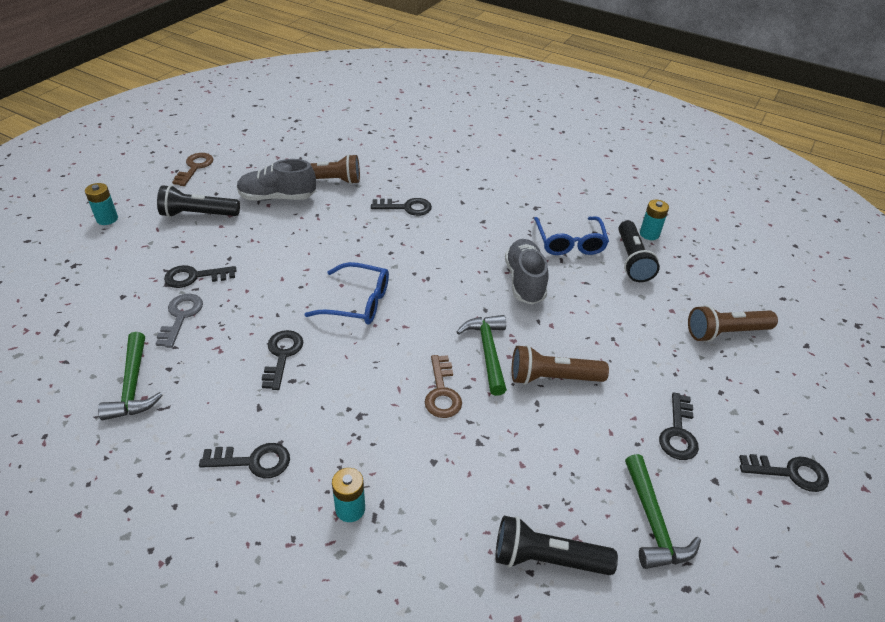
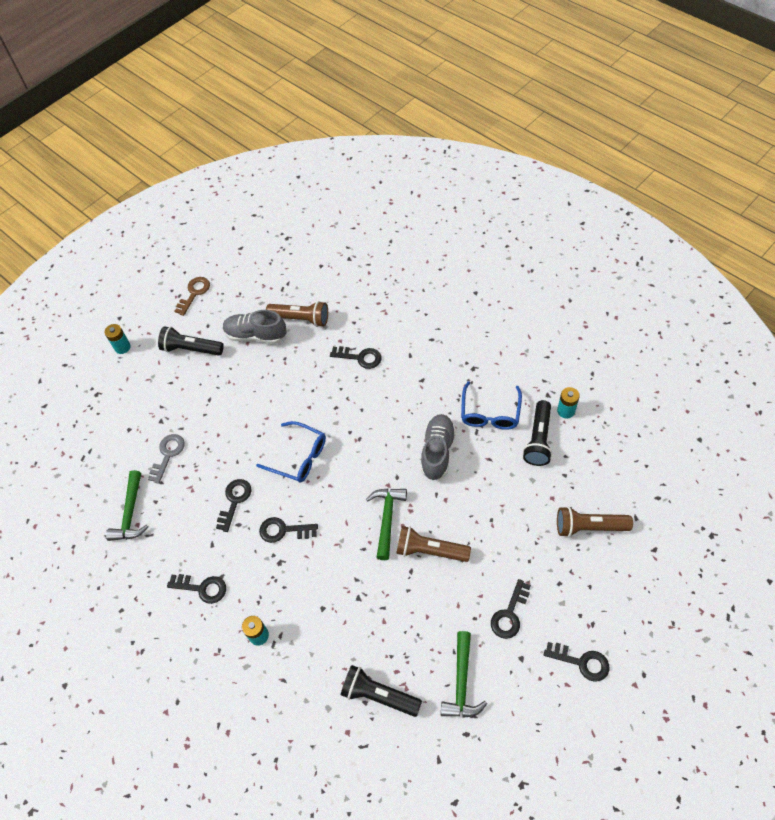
camera: 20 degrees right, 15 degrees up
black key [164,265,236,288] -> black key moved to [259,517,318,543]
brown key [425,355,462,418] -> none

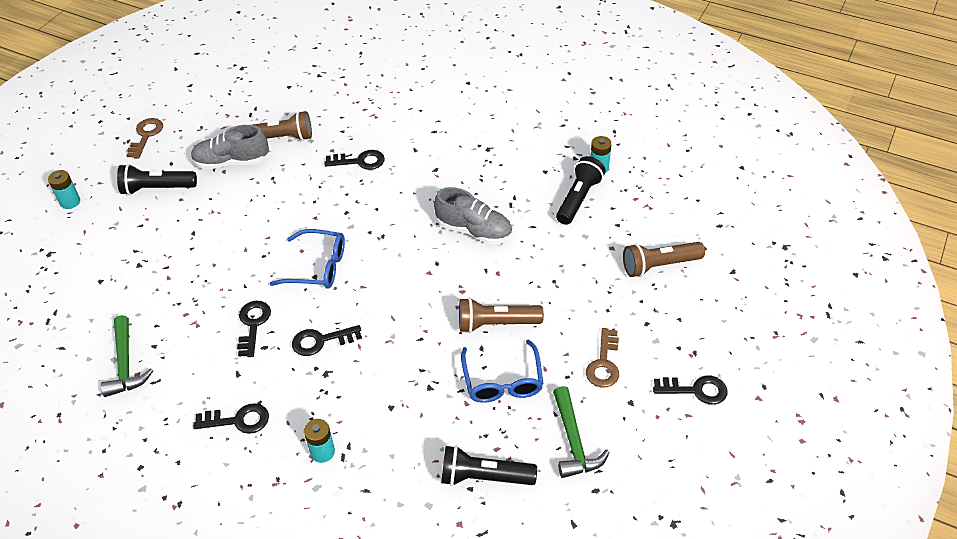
camera: 20 degrees left, 10 degrees down
grey key [148,434,185,484] -> none
green hammer [366,489,407,560] -> none
grey shoe [421,414,456,480] -> grey shoe turned 120 degrees clockwise [434,187,512,244]
blue glasses [461,381,522,430] -> blue glasses moved to [461,339,544,403]
black key [491,579,531,639] -> brown key [586,328,619,388]
black flashlight [523,400,552,466] -> black flashlight turned 150 degrees counterclockwise [556,156,606,225]

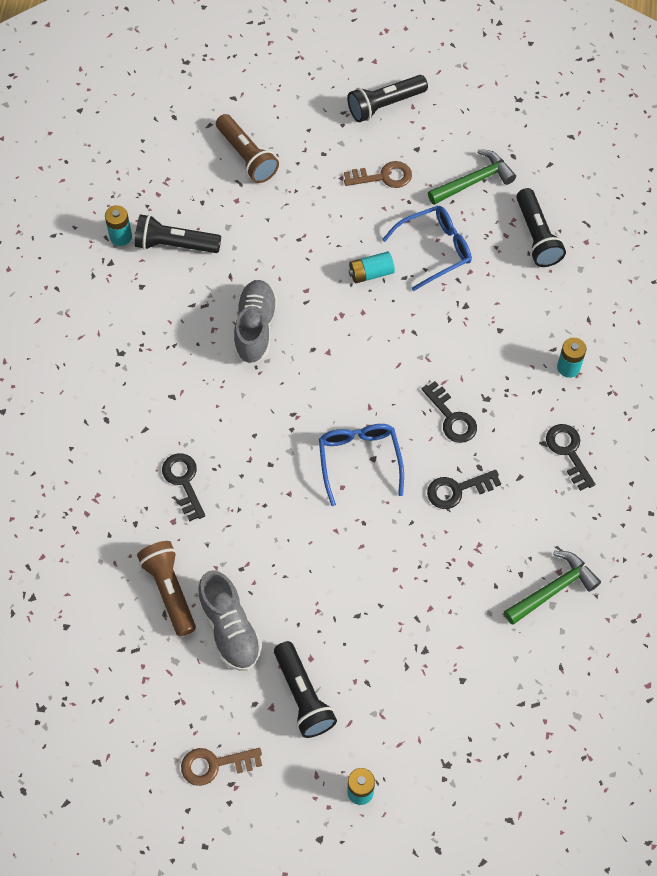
camera: 110 degrees left, 15 degrees up
brown flashlight [459,297,544,333] -> turquoise battery [349,251,395,283]
black key [653,376,728,405] -> black flashlight [347,75,428,122]

